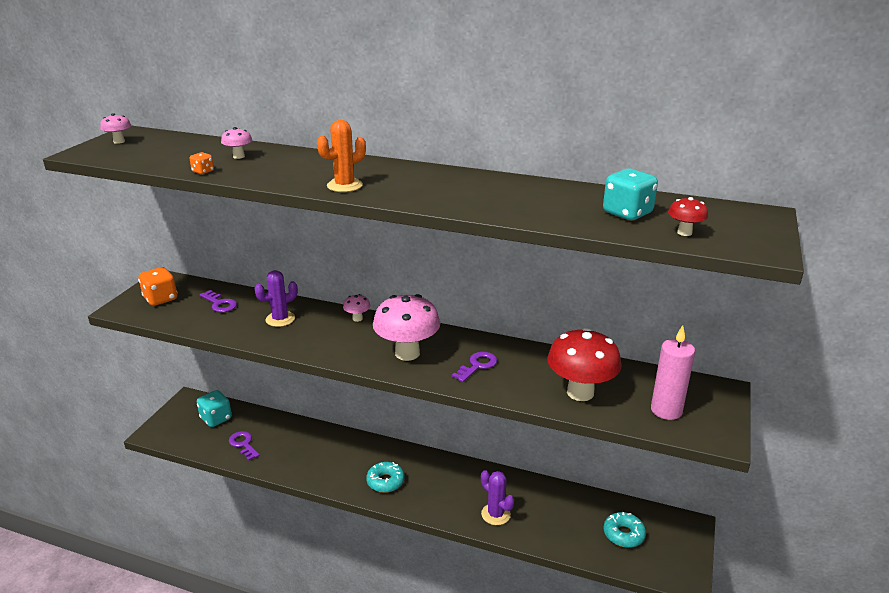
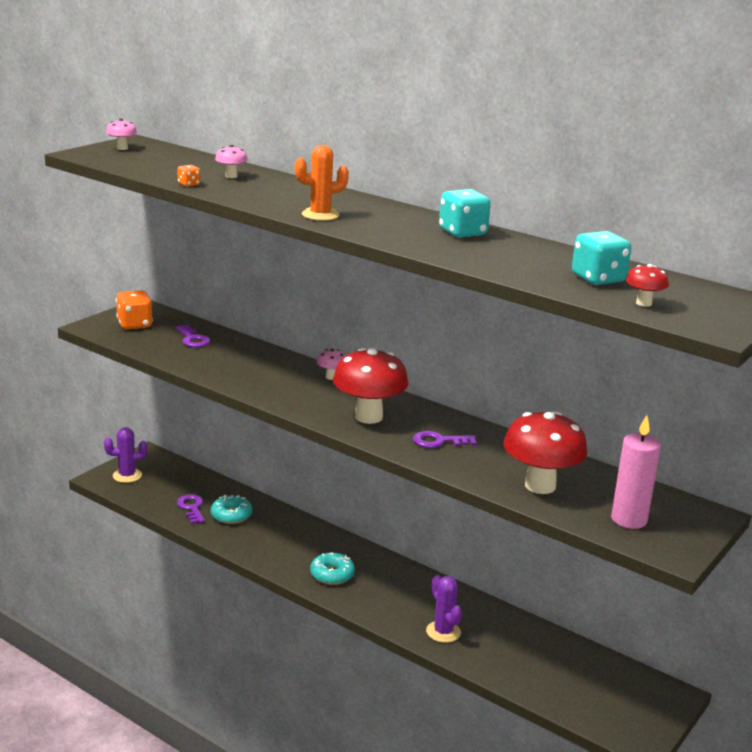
camera: 15 degrees right, 5 degrees down
turquoise dice [197,390,232,427] -> turquoise dice moved to [439,189,491,238]
purple cactus [255,270,298,327] -> purple cactus moved to [104,427,148,483]
pink mushroom [373,294,440,361] -> red mushroom [333,348,409,424]
purple key [452,352,497,382] -> purple key turned 150 degrees counterclockwise [413,431,477,448]
turquoise donut [603,512,646,548] -> turquoise donut moved to [211,495,252,524]

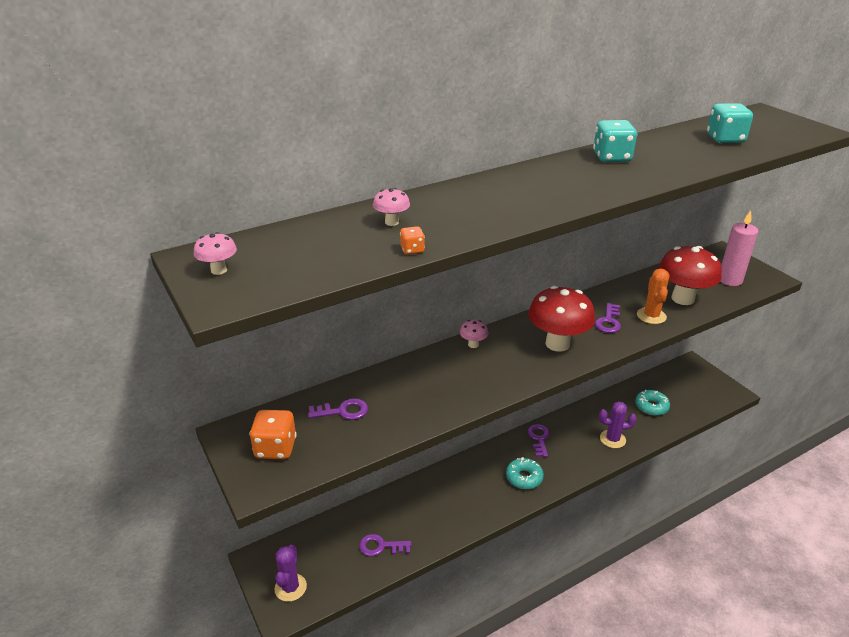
camera: 65 degrees left, 10 degrees up
turquoise donut [211,495,252,524] -> turquoise donut moved to [635,390,670,416]
orange cactus [295,145,349,221] -> orange cactus moved to [637,269,669,324]
red mushroom [626,264,669,307] -> none
none -> purple key [528,424,550,457]

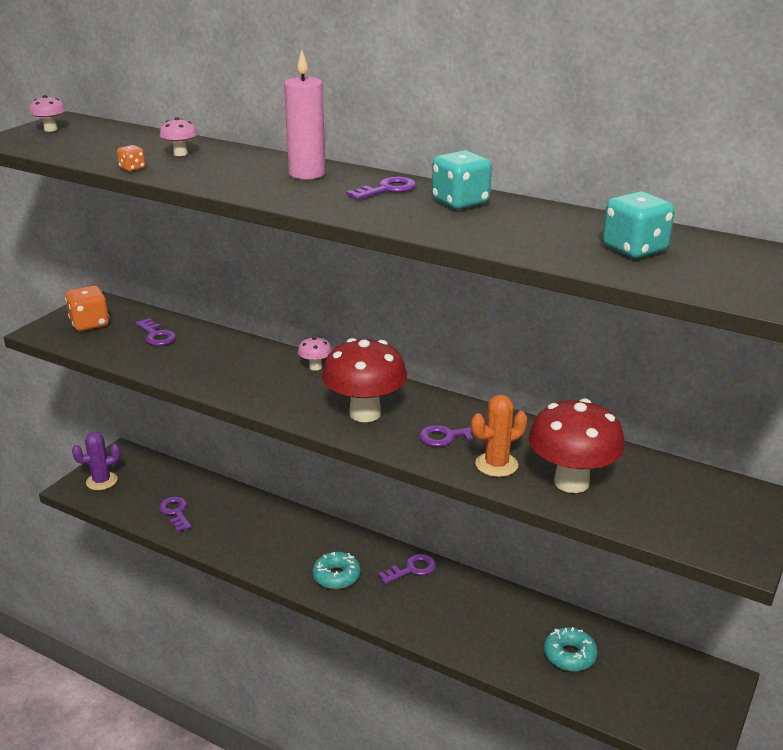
camera: 60 degrees right, 5 degrees down
purple cactus [599,401,637,448] -> none
pink candle [720,210,758,286] -> pink candle moved to [284,49,326,180]
none -> purple key [346,177,416,200]

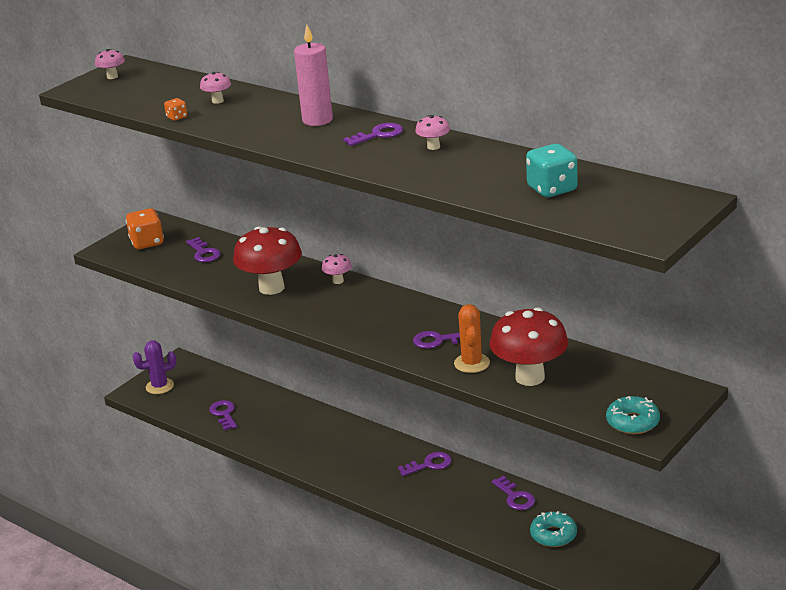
camera: 10 degrees right, 0 degrees up
turquoise donut [312,552,361,589] -> turquoise donut moved to [606,396,660,434]
red mushroom [322,338,407,422] -> red mushroom moved to [233,226,302,295]
turquoise dice [432,150,492,210] -> pink mushroom [415,115,450,150]
orange cactus [471,395,527,477] -> orange cactus turned 75 degrees counterclockwise [454,304,490,373]
none -> purple key [492,476,535,510]

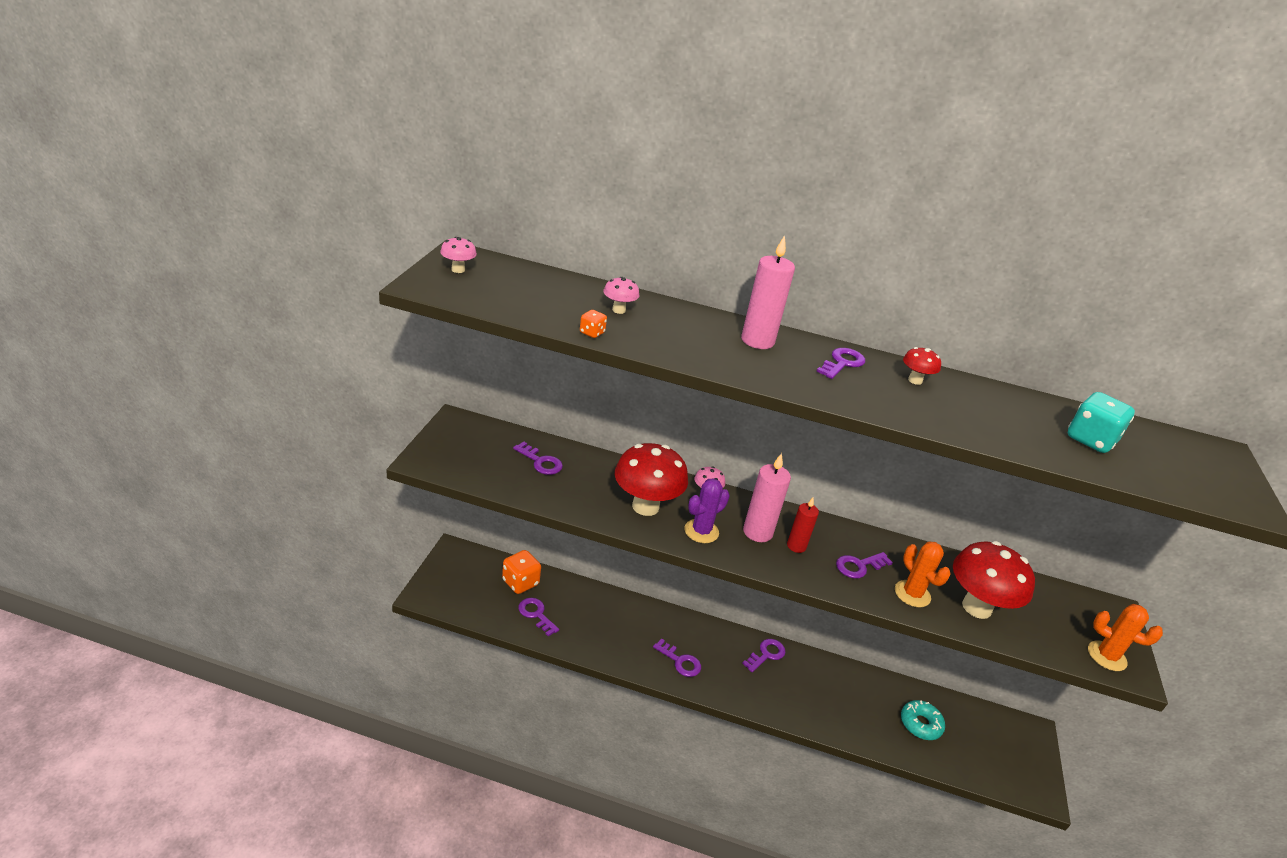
camera: 30 degrees left, 5 degrees up
orange dice [126,208,164,249] -> orange dice moved to [502,550,541,594]
purple cactus [133,340,176,394] -> purple cactus moved to [684,478,730,543]
pink mushroom [415,115,450,150] -> red mushroom [903,347,941,385]
purple key [492,476,535,510] -> purple key moved to [653,639,701,677]
turquoise donut [606,396,660,434] -> orange cactus [1088,604,1163,671]
none -> pink candle [743,453,791,542]
none -> red candle [787,498,819,553]

